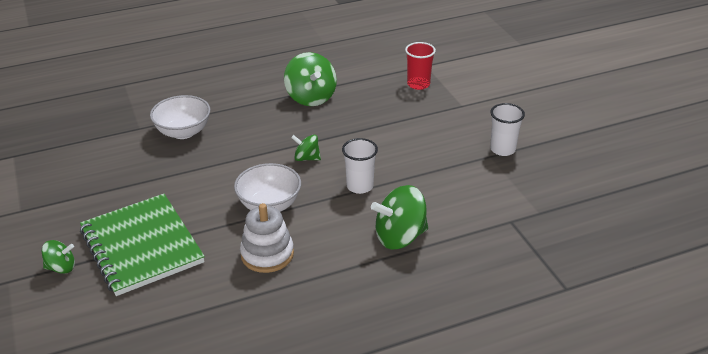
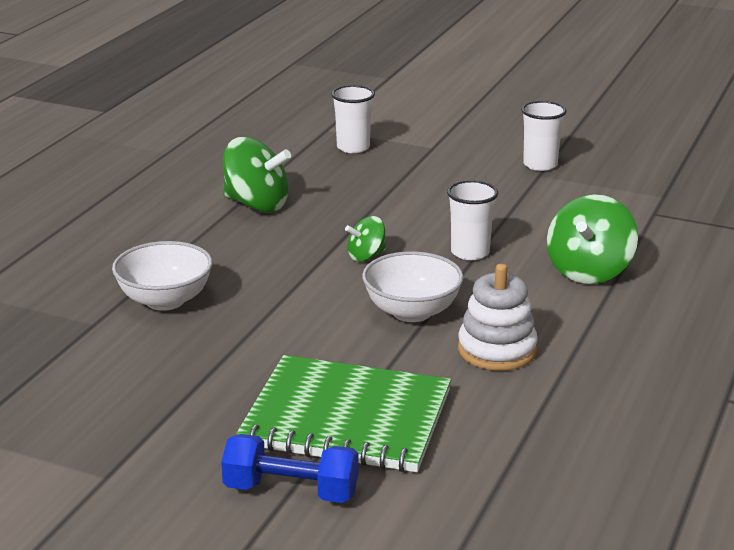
camera: 45 degrees left, 10 degrees down
green spinning top [42,240,75,274] -> blue dumbbell [221,434,359,503]
red cup [405,42,436,90] -> white cup [331,85,375,153]

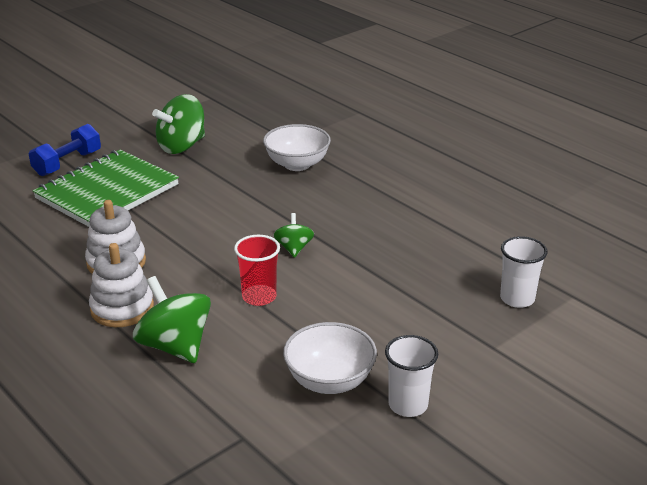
camera: 115 degrees right, 5 degrees up
green spinning top [223,137,291,213] -> green spinning top moved to [152,94,205,154]
white bowl [362,251,463,322] -> white bowl moved to [283,322,377,394]
white cup [447,180,498,260] -> red cup [234,235,280,306]
none -> white stacking toy [89,243,154,327]

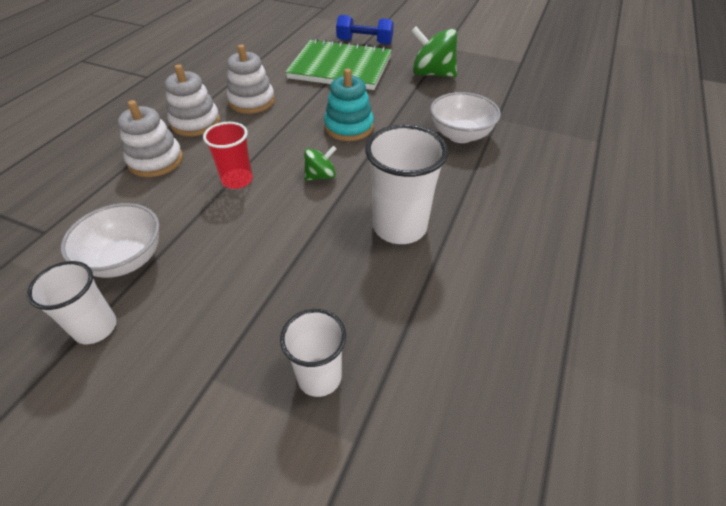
camera: 65 degrees right, 15 degrees up
green spinning top [133,276,211,363] -> white stacking toy [118,100,183,177]
none -> turquoise stacking toy [324,69,374,141]
none -> white cup [365,125,448,244]

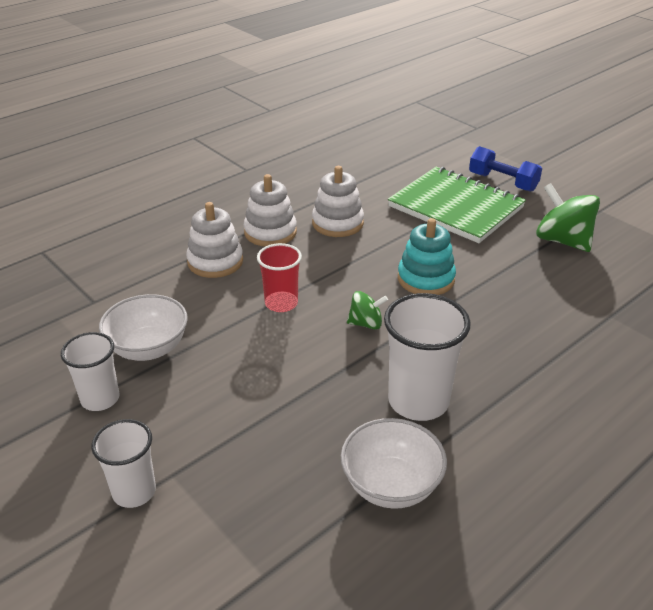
camera: 25 degrees right, 10 degrees down
white cup [280,309,346,397] -> white cup moved to [91,419,156,508]
white bowl [430,92,501,143] -> white bowl moved to [341,418,447,509]

